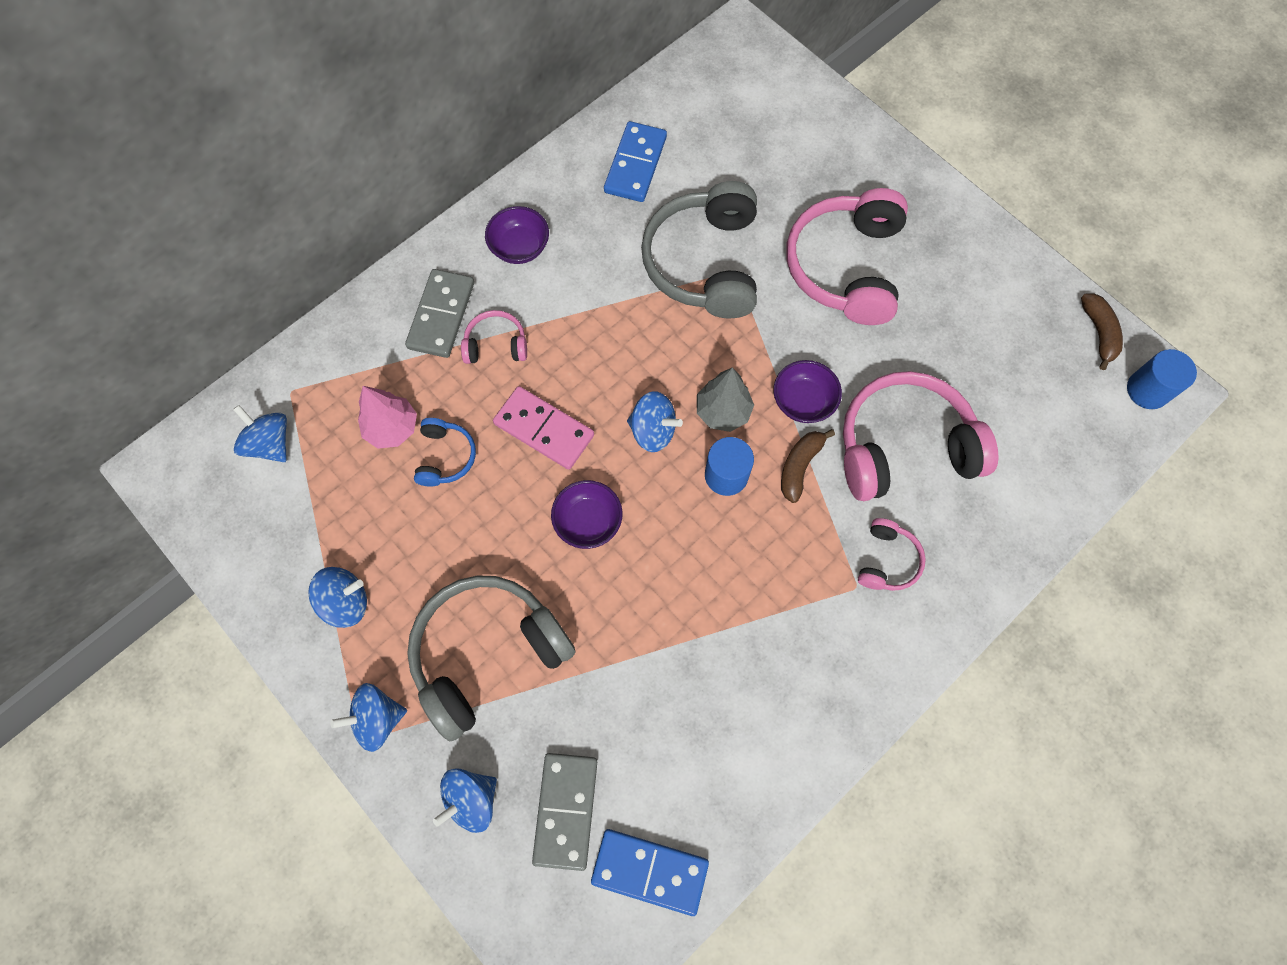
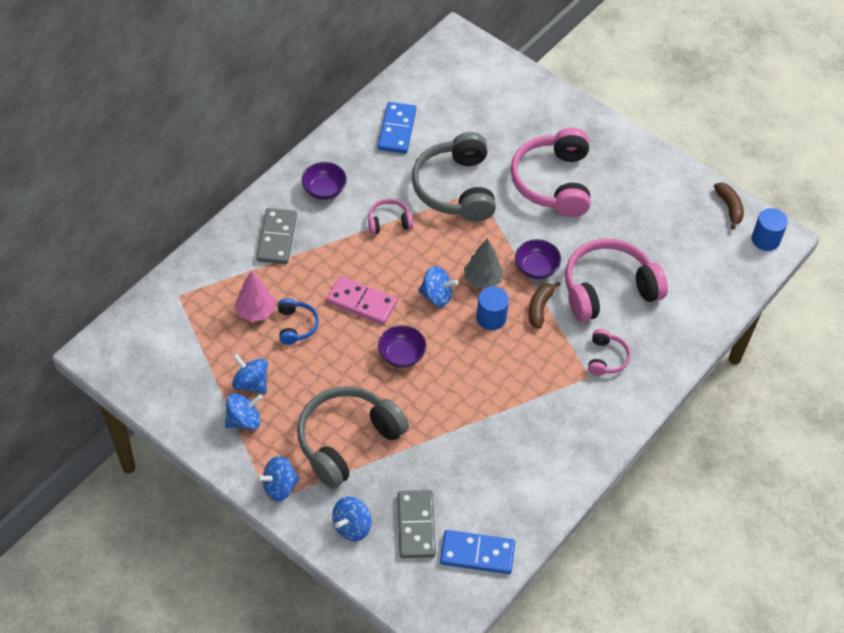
camera: 10 degrees left, 15 degrees down
blue spinning top [233,405,287,462] -> blue spinning top moved to [232,354,268,394]
pink headphones [461,310,527,364] -> pink headphones moved to [368,199,413,234]

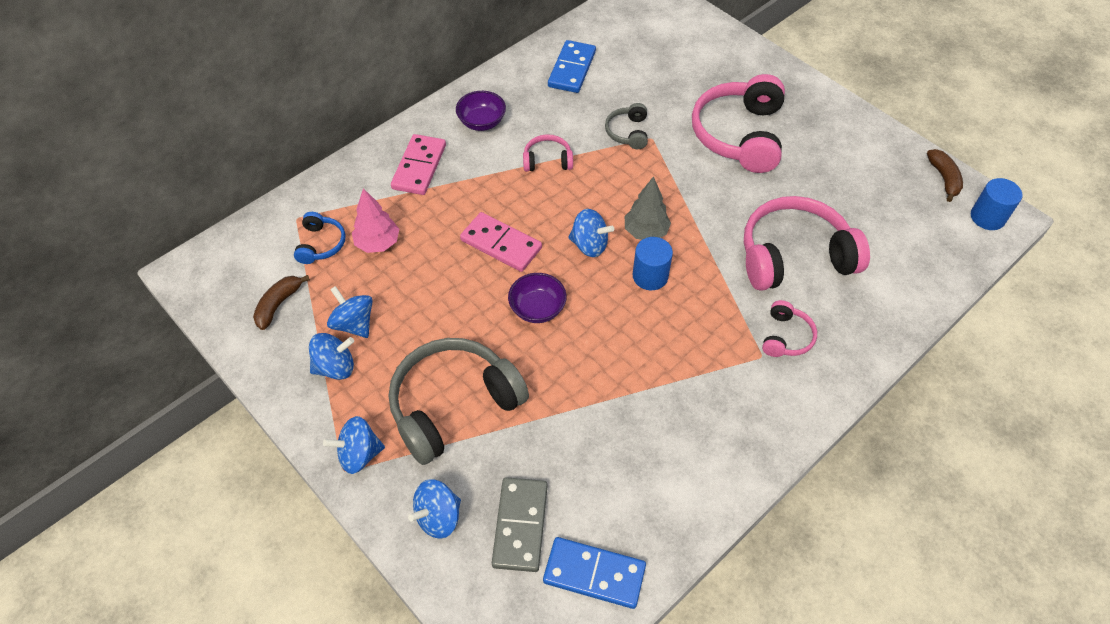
camera: 10 degrees right, 0 degrees up
grey domino [256,208,297,264] -> pink domino [391,134,446,195]
blue headphones [278,298,319,345] -> blue headphones moved to [294,212,345,264]
grey headphones [412,132,496,222] -> grey headphones [605,103,648,149], size x0.47
purple bowl [515,239,561,279] -> none
brown banana [529,282,561,329] -> brown banana moved to [253,275,310,330]

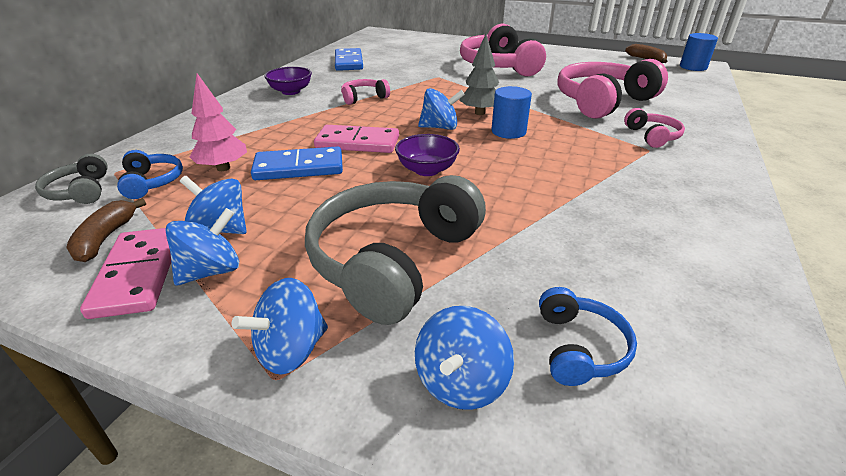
camera: 25 degrees left, 20 degrees down
pink domino [391,134,446,195] -> pink domino moved to [80,228,171,319]
grey domino [492,477,548,572] -> blue headphones [539,287,637,386]
blue domino [543,537,646,609] -> blue domino moved to [251,146,343,180]
grey headphones [605,103,648,149] -> grey headphones moved to [35,154,108,204]

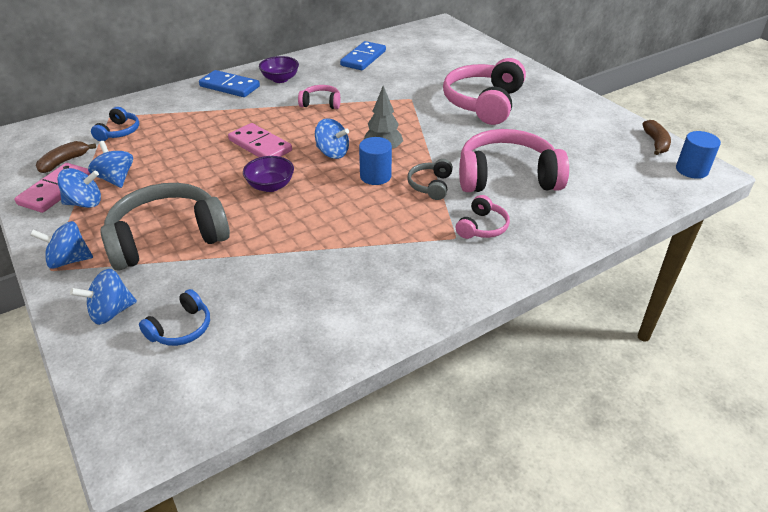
camera: 35 degrees right, 5 degrees up
grey headphones [35,154,108,204] -> grey headphones moved to [407,159,453,200]
pink tree [190,73,247,171] -> none
blue domino [251,146,343,180] -> blue domino moved to [199,70,260,97]

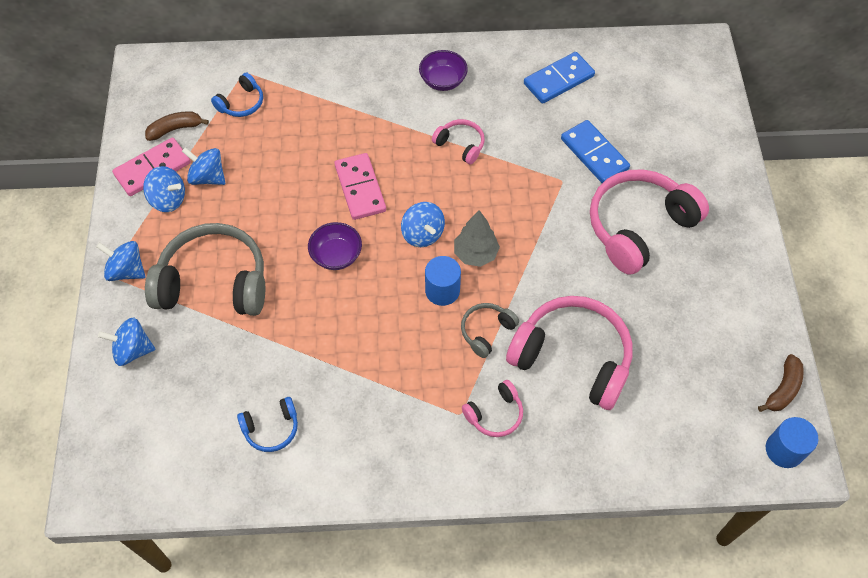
camera: 30 degrees right, 20 degrees up
blue spinning top [88,141,133,188] -> blue spinning top turned 60 degrees counterclockwise [182,147,225,185]
blue headphones [139,289,210,346] -> blue headphones moved to [237,397,298,452]
blue domino [199,70,260,97] -> blue domino moved to [561,120,630,183]

